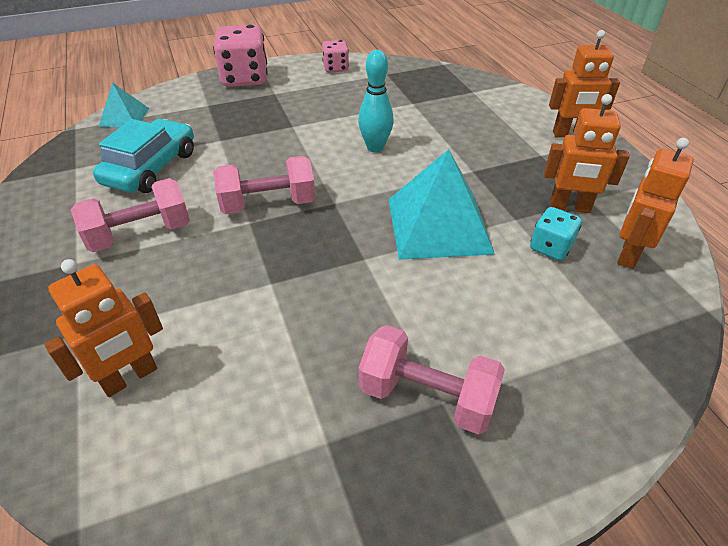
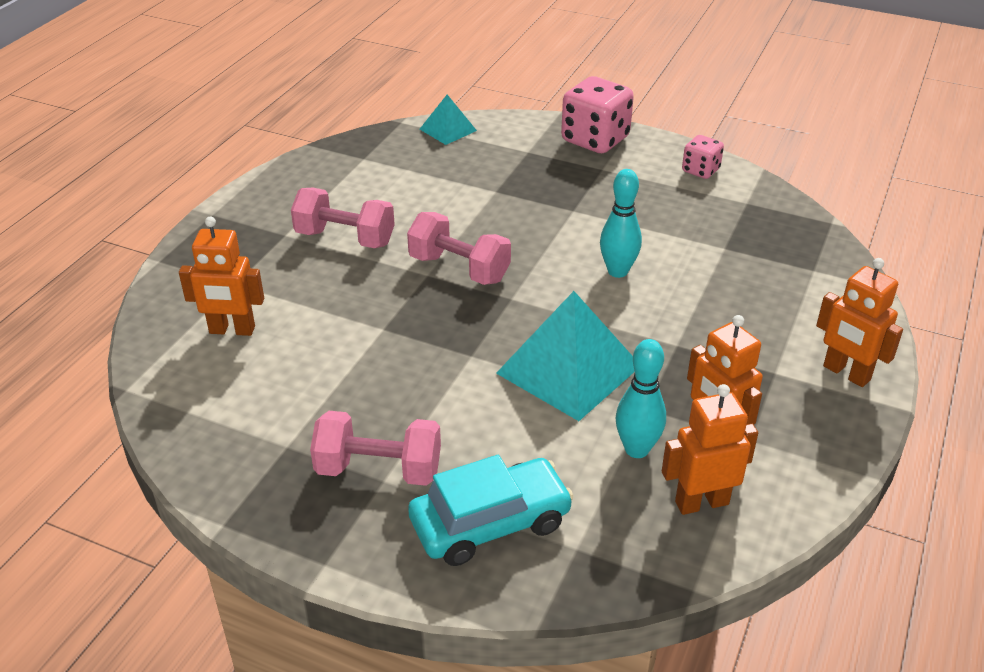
camera: 45 degrees right, 5 degrees down
turquoise car [93,119,194,193] -> turquoise car moved to [408,455,574,566]
pink dumbbell [359,325,505,435] -> pink dumbbell turned 60 degrees counterclockwise [310,411,441,486]
turquoise dice [530,207,582,261] -> turquoise bowling pin [616,339,666,458]

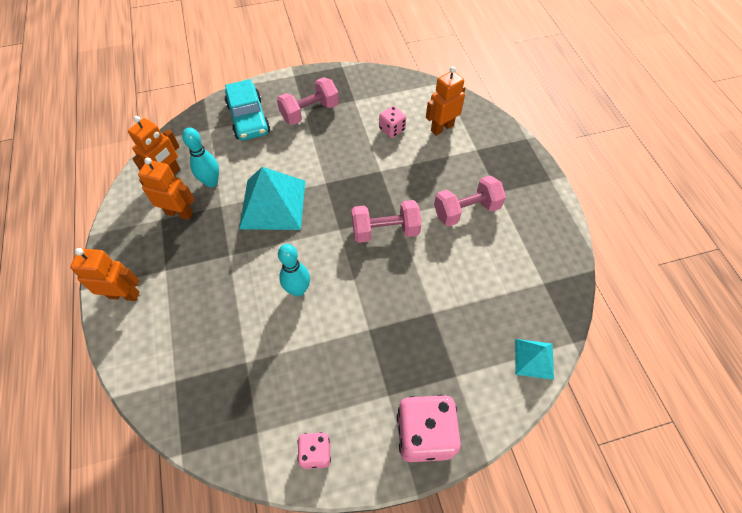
camera: 140 degrees right, 20 degrees up
turquoise car [408,455,574,566] -> turquoise car turned 45 degrees counterclockwise [225,79,270,141]
none -> pink dice [379,106,406,138]

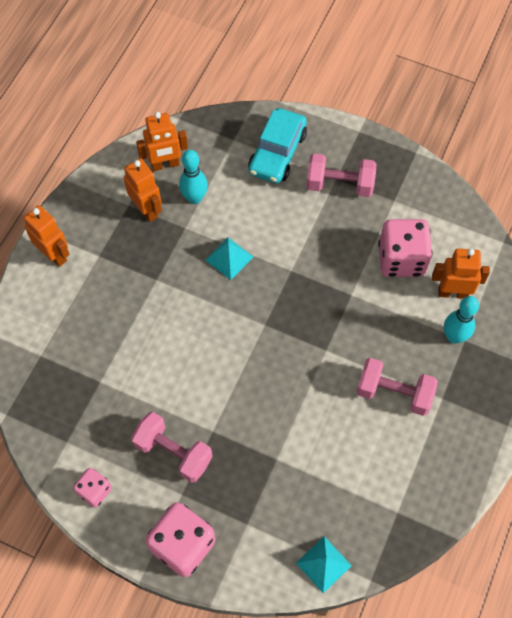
camera: 40 degrees right, 5 degrees up
turquoise pyramid [239,167,305,230] -> turquoise pyramid [205,237,253,280], size x0.53
turquoise bowling pin [278,244,310,297] -> turquoise bowling pin moved to [444,296,479,344]
pink dumbbell [351,200,422,243] -> pink dumbbell moved to [131,412,213,483]
pink dice [379,106,406,138] -> pink dice [378,219,432,277], size x1.83

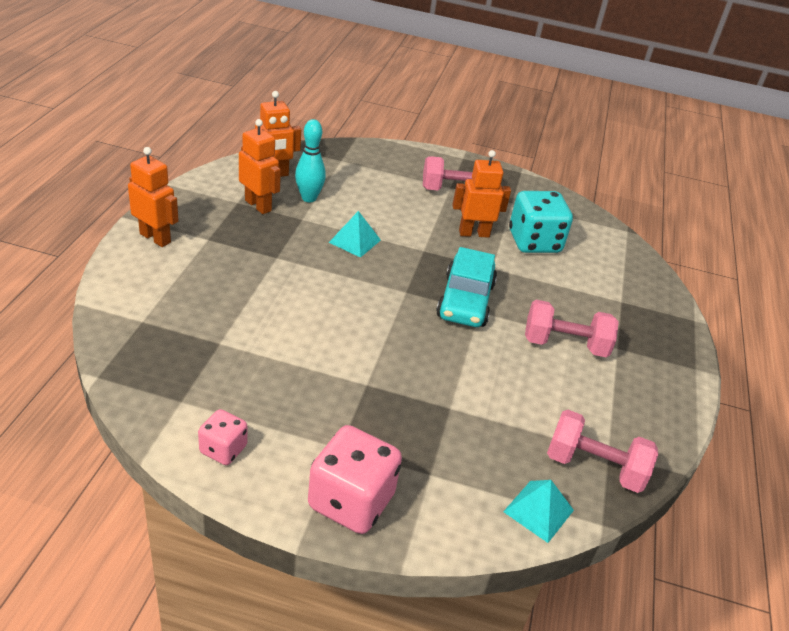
camera: 15 degrees left, 25 degrees down
pink dumbbell [131,412,213,483] -> pink dumbbell moved to [547,410,658,493]
turquoise car [248,108,307,183] -> turquoise car moved to [436,247,497,327]
pink dice [378,219,432,277] -> turquoise dice [509,191,573,253]
orange robot [432,249,490,299] -> orange robot moved to [452,150,511,238]
turquoise bowling pin [444,296,479,344] -> none

